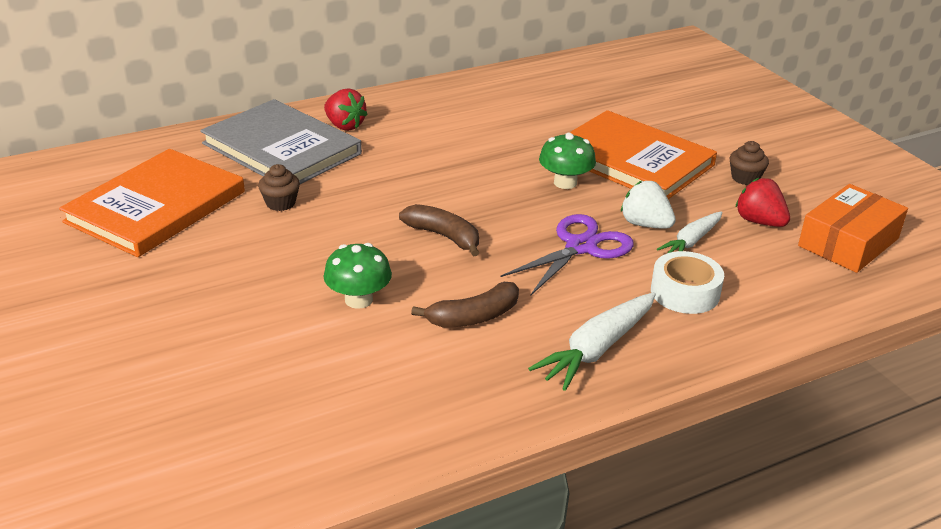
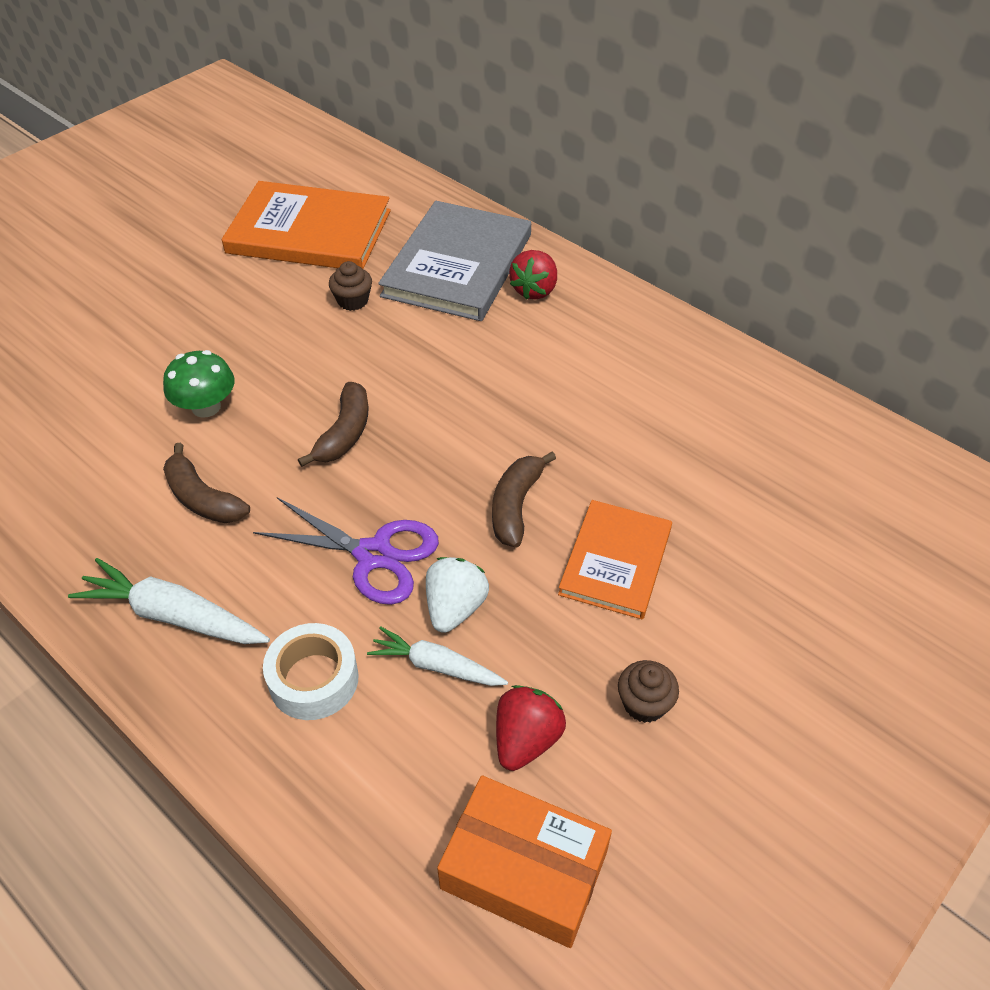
camera: 70 degrees right, 15 degrees up
green mushroom [539,133,596,189] -> brown banana [492,452,556,548]
orange book [569,110,717,199] -> orange book [558,500,672,619], size x0.62

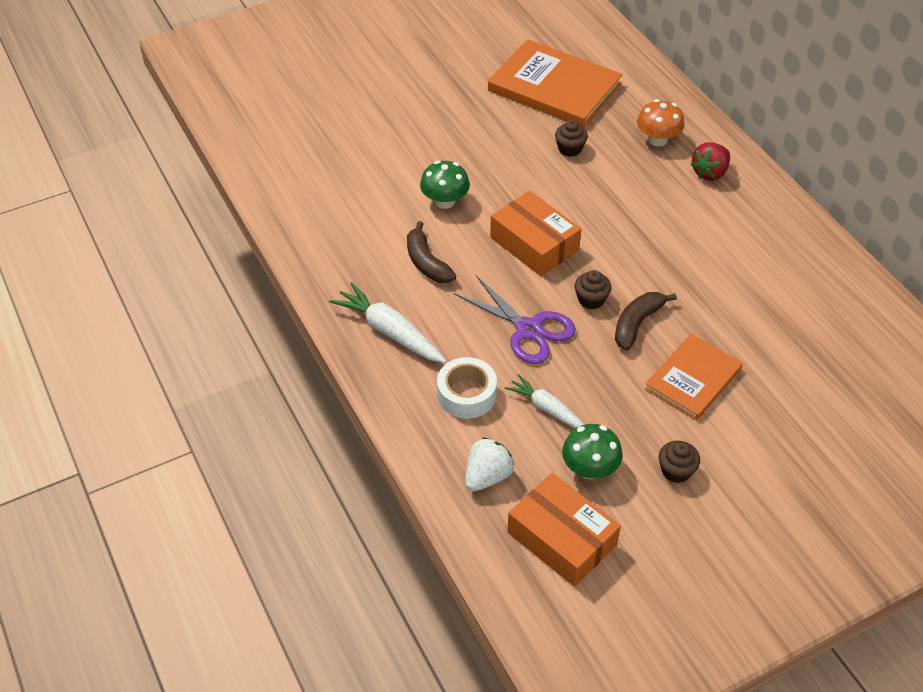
camera: 20 degrees right, 0 degrees up
brown banana [298,382,368,467] -> orange box [490,191,581,276]
grey book [378,201,531,321] -> orange mushroom [637,99,684,146]
white strawberry [426,557,489,633] -> white strawberry moved to [465,437,515,491]
red strawberry [496,685,566,771] -> green mushroom [562,424,622,479]
none -> brown cupcake [575,270,612,309]

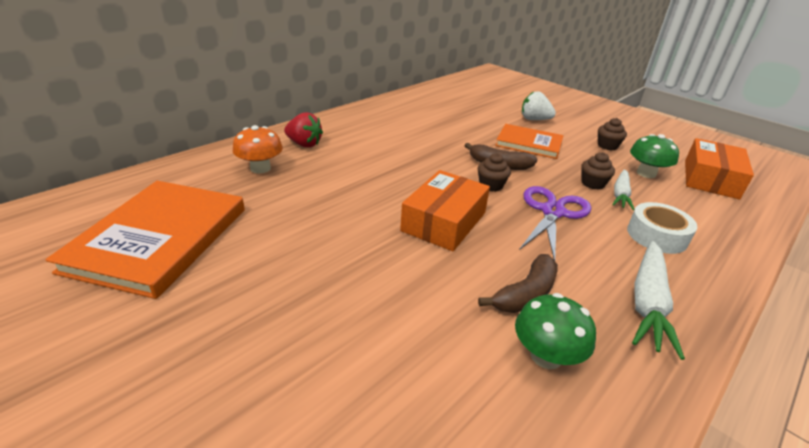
camera: 110 degrees left, 15 degrees down
green mushroom [420,161,470,209] -> green mushroom moved to [515,293,596,369]
white strawberry [465,437,515,491] -> white strawberry moved to [522,91,556,120]
brown cupcake [555,120,588,157] -> brown cupcake moved to [581,152,615,189]

